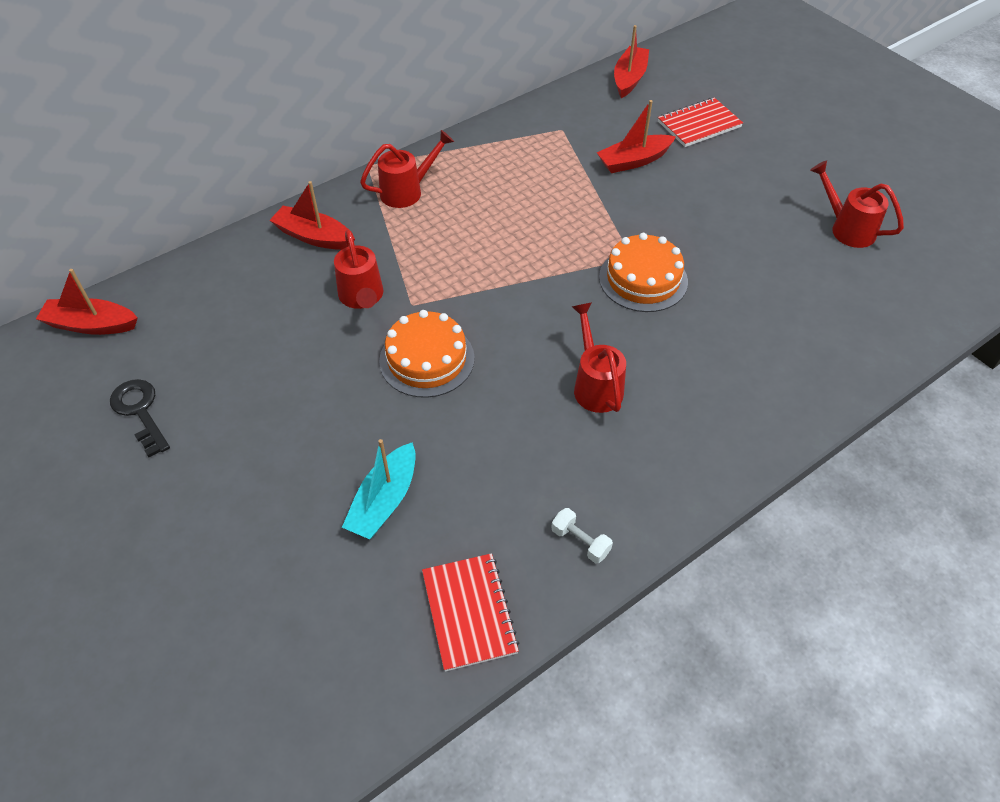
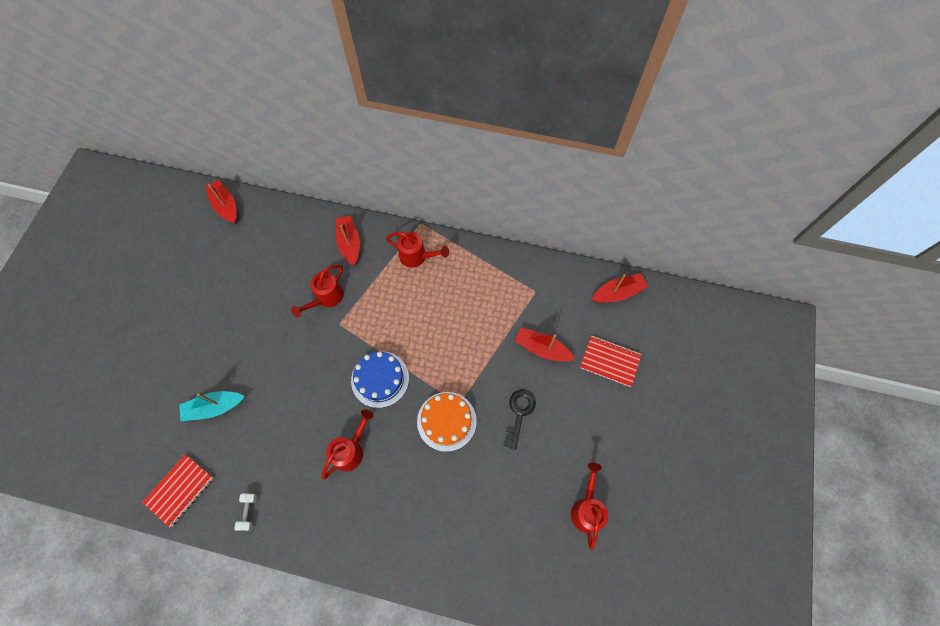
camera: 50 degrees right, 15 degrees up
black key [110,379,170,457] -> black key moved to [503,390,536,450]
orange cake [379,310,475,398] -> none
none -> blue cake [351,351,409,408]

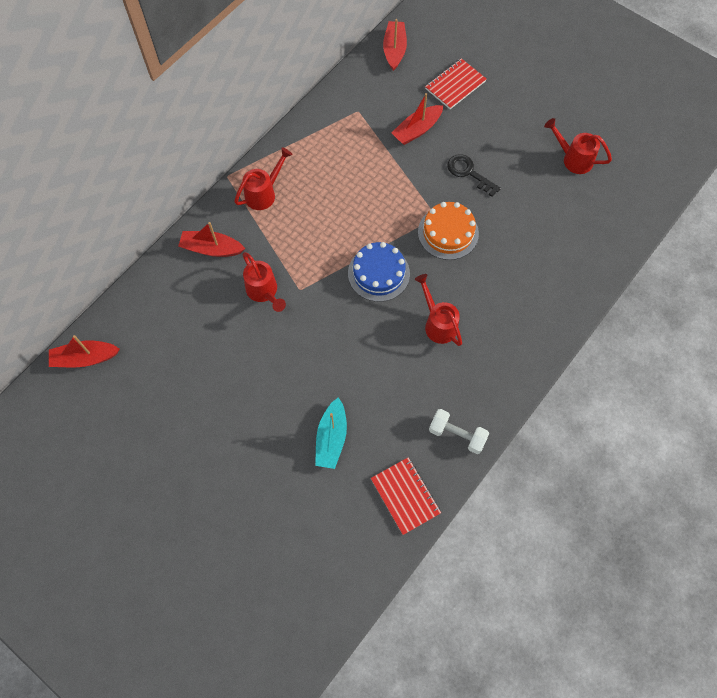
camera: 65 degrees left, 0 degrees up
white dumbbell [234,494,257,531] -> white dumbbell [429,409,489,454], size x1.52

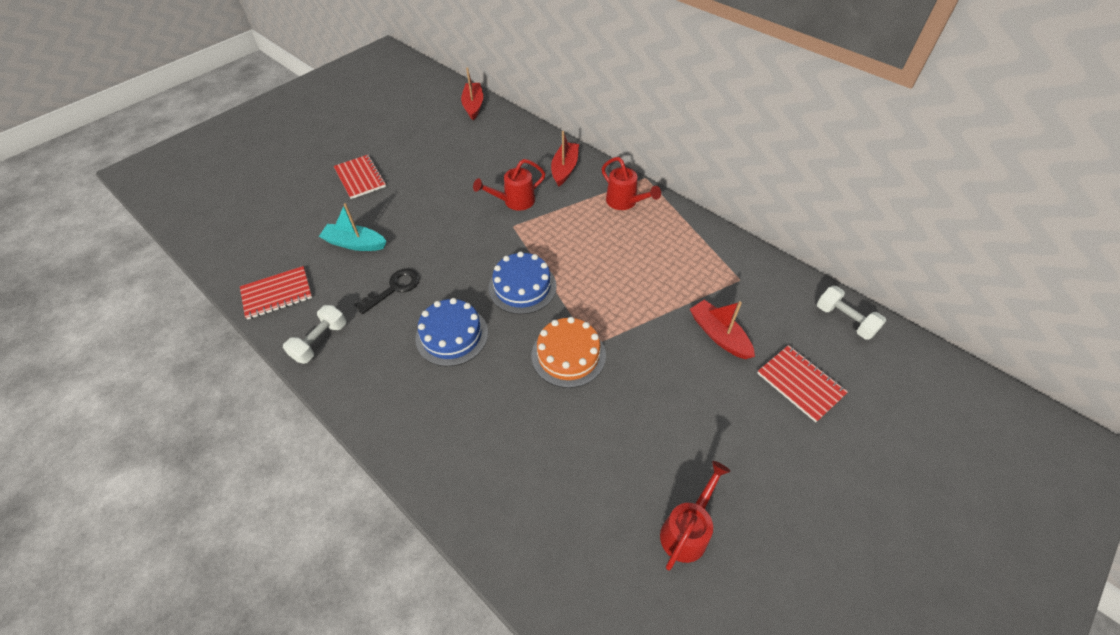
camera: 95 degrees right, 15 degrees down
red boat [383,19,407,71] -> white dumbbell [817,286,886,340]
red watering can [415,274,462,346] -> blue cake [415,298,488,366]
black key [447,154,501,197] -> black key moved to [354,269,420,314]
none -> red notebook [334,155,386,199]

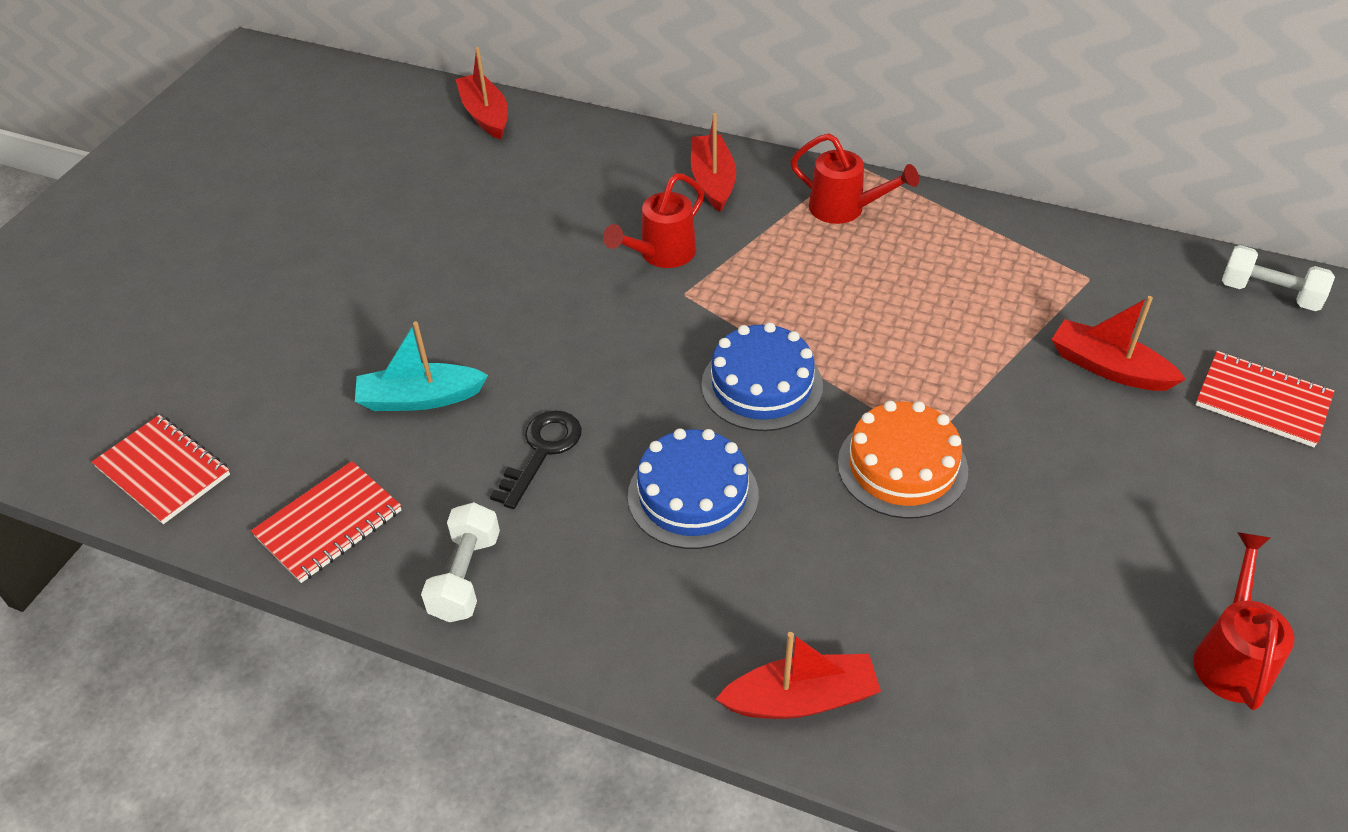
camera: 20 degrees left, 5 degrees down
red notebook [334,155,386,199] -> red notebook moved to [92,415,230,524]
none -> red boat [716,632,881,719]

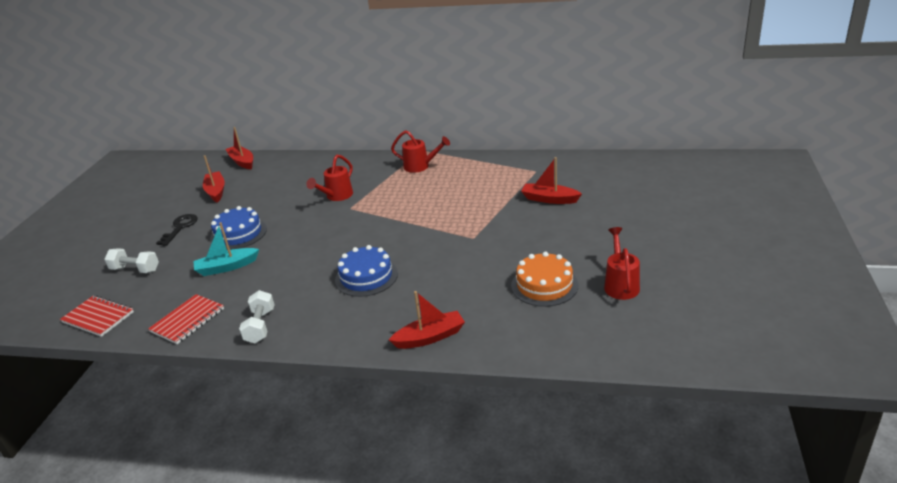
camera: 10 degrees left, 15 degrees down
black key [490,410,582,509] -> black key moved to [156,214,198,246]
red boat [691,113,736,212] -> red boat moved to [203,155,225,203]
blue cake [701,322,823,431] -> blue cake moved to [210,206,267,250]
orange cake [838,401,968,519] -> orange cake moved to [511,252,578,307]
red notebook [1196,351,1334,447] -> none
white dumbbell [1222,245,1335,311] -> white dumbbell moved to [104,248,159,273]

